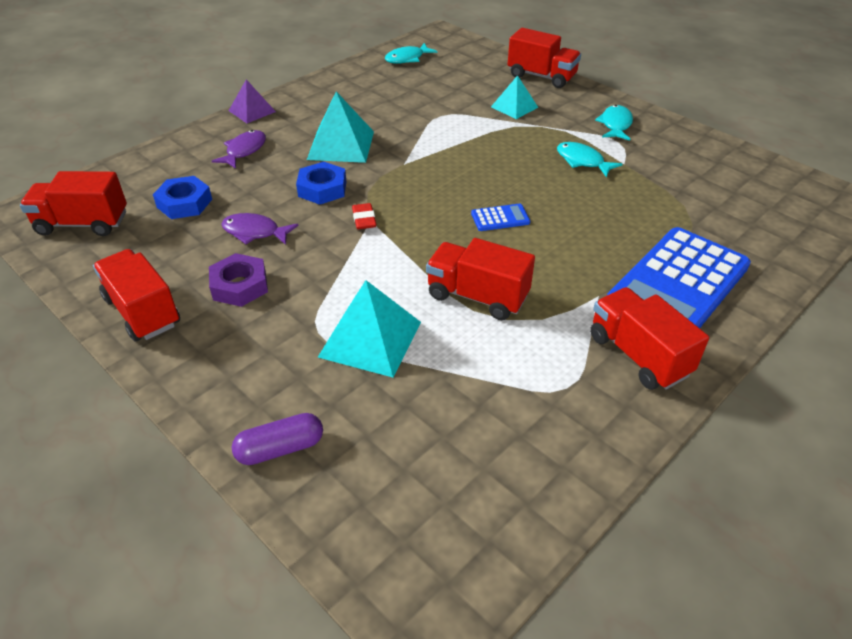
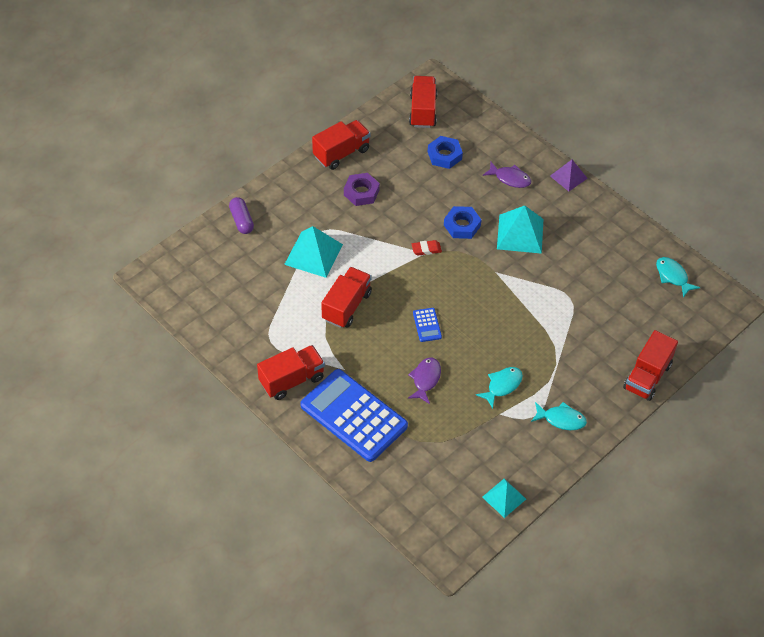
camera: 90 degrees right, 10 degrees up
purple fish [221,213,298,245] -> purple fish moved to [408,358,441,404]
turquoise pyramid [491,75,538,119] -> turquoise pyramid moved to [482,479,526,518]

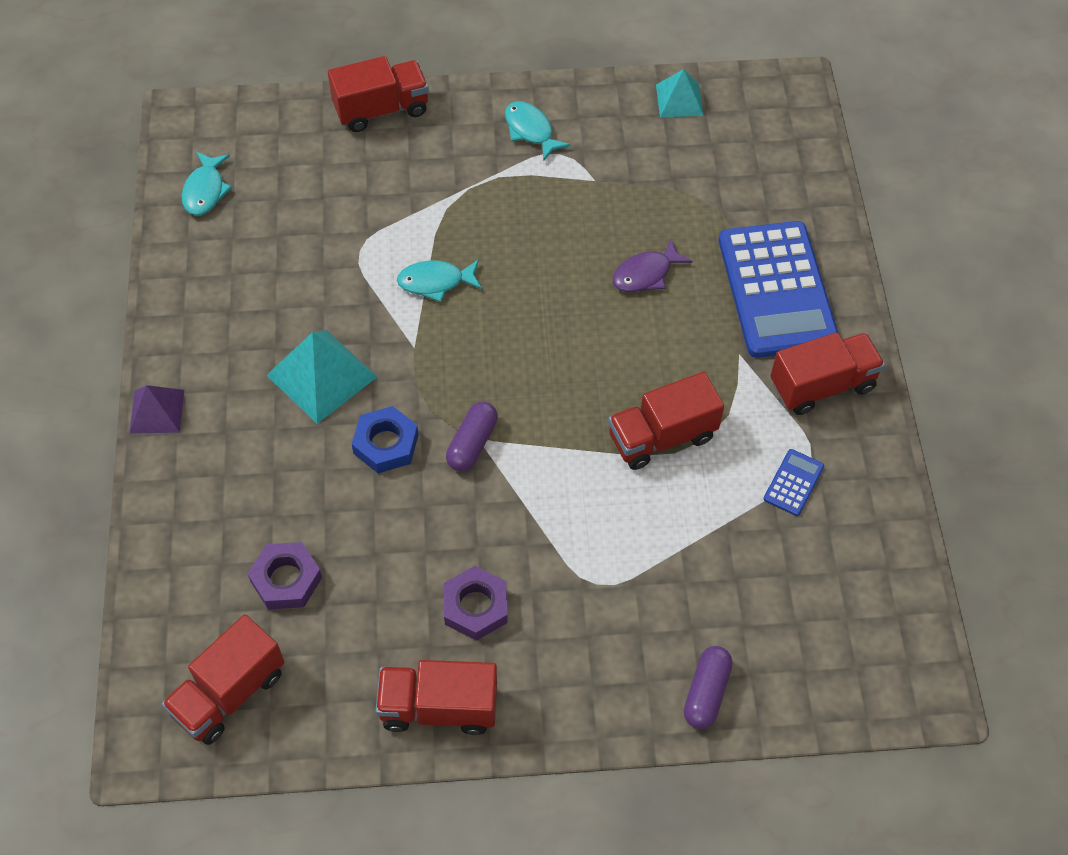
camera: 140 degrees left, 5 degrees up
red truck [257,345,325,400] -> red truck turned 150 degrees clockwise [770,332,885,415]
turquoise pyramid [284,226,343,278] -> none
red eraser [412,240,442,256] -> purple capsule [446,401,498,471]
blue calculator [413,308,442,342] -> blue calculator moved to [764,449,824,516]
blue nut [428,136,463,169] -> purple nut [247,542,322,610]
turquoise fish [476,367,523,409] -> turquoise fish moved to [397,259,482,302]
purple fish [483,162,531,188] -> none

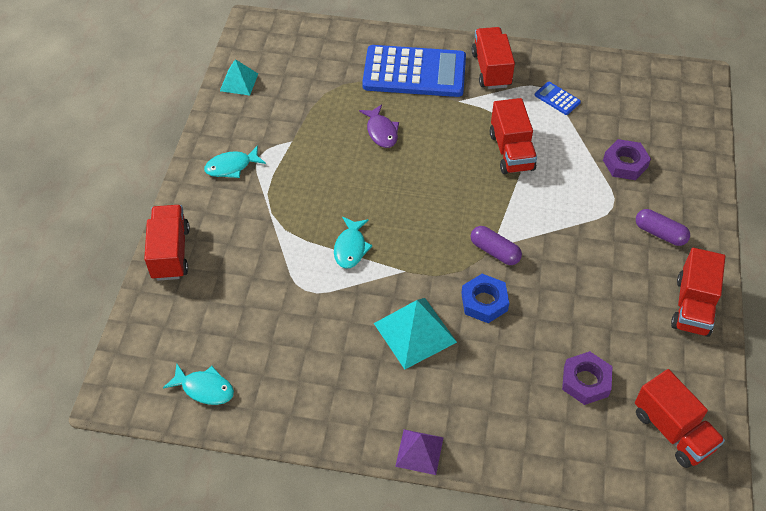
camera: 75 degrees left, 5 degrees down
purple nut [444,566,508,641] -> purple nut moved to [603,139,651,180]
purple capsule [684,646,733,729] -> purple capsule moved to [636,209,690,246]

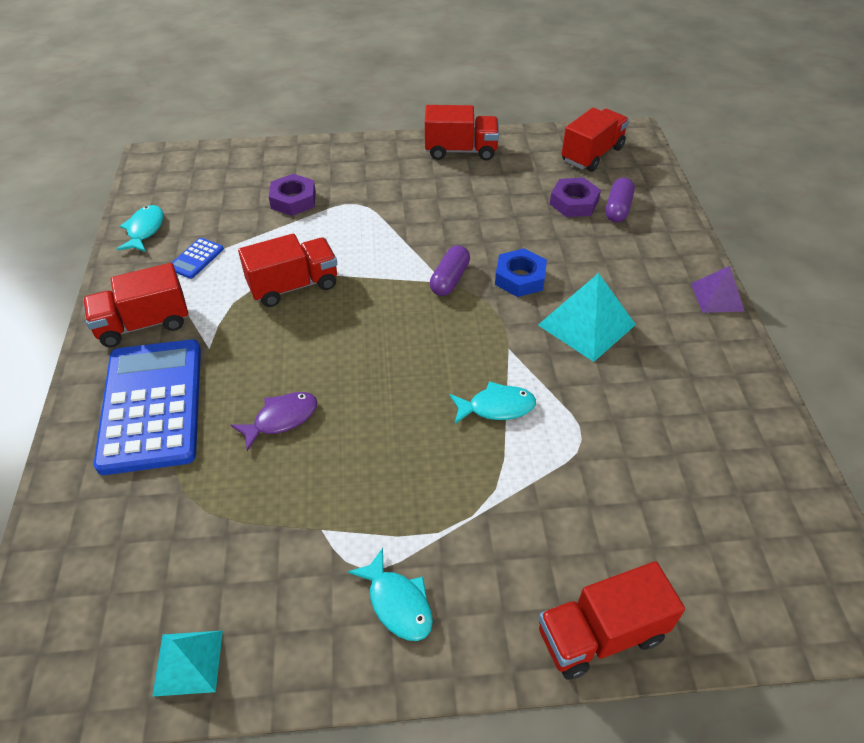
camera: 105 degrees left, 5 degrees down
turquoise fish [163,364,234,405] -> turquoise fish moved to [117,205,164,252]
purple capsule [636,209,690,246] -> purple capsule moved to [605,177,635,223]

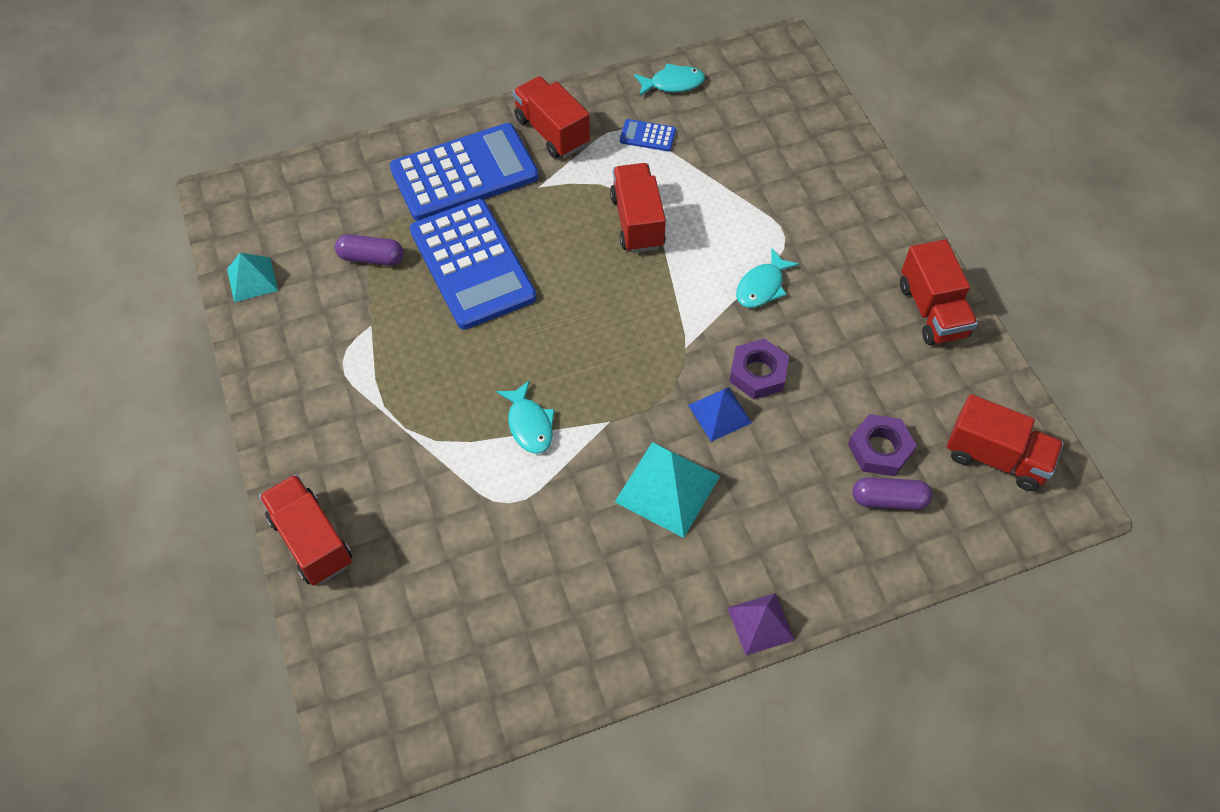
camera: 75 degrees right, 10 degrees up
purple fish [231,392,318,451] -> blue calculator [410,199,537,330]
red truck [238,234,337,307] -> red truck turned 150 degrees counterclockwise [610,163,666,253]
purple nut [269,174,316,216] -> purple nut moved to [729,338,789,399]
turquoise fish [347,548,433,641] -> turquoise fish moved to [736,248,799,308]
purple capsule [430,245,470,296] -> purple capsule moved to [335,234,404,266]
blue nut [495,248,547,297] -> blue pyramid [688,387,752,442]

